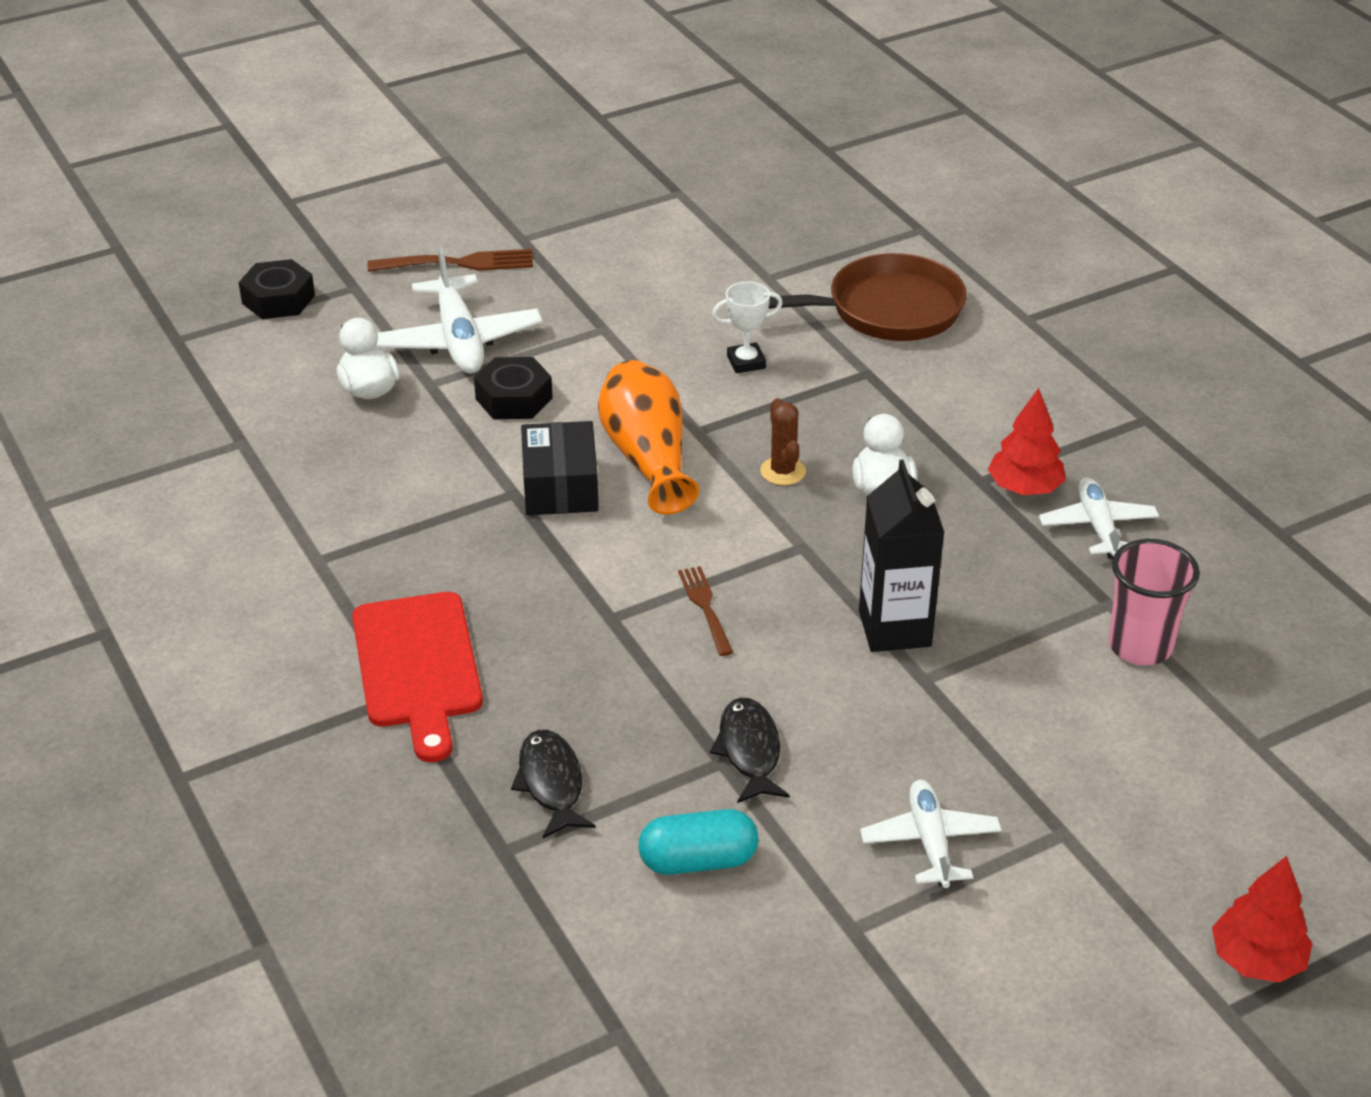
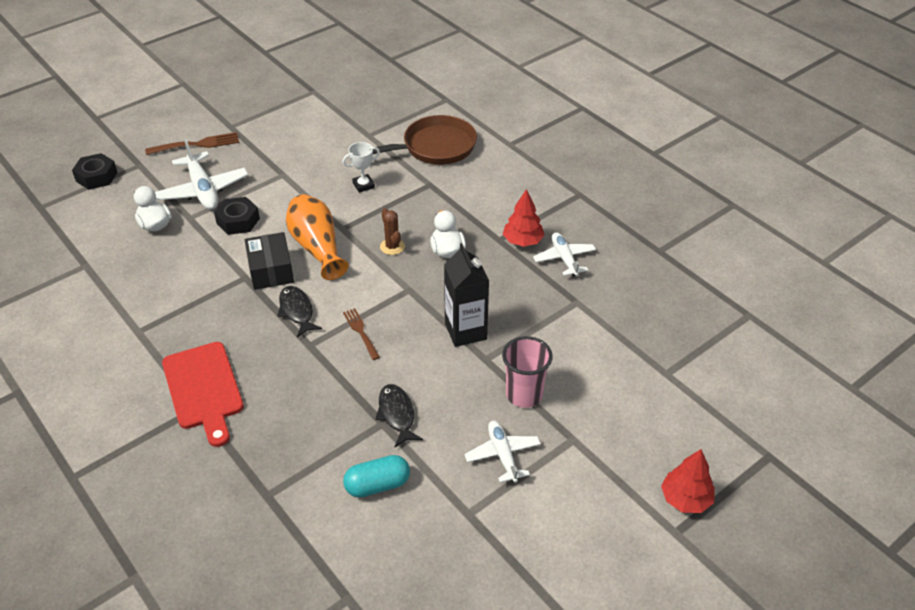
camera: 10 degrees left, 5 degrees up
black fish [511,730,596,839] -> black fish moved to [278,286,322,337]
pink cup [1109,539,1200,666] -> pink cup moved to [502,336,553,408]

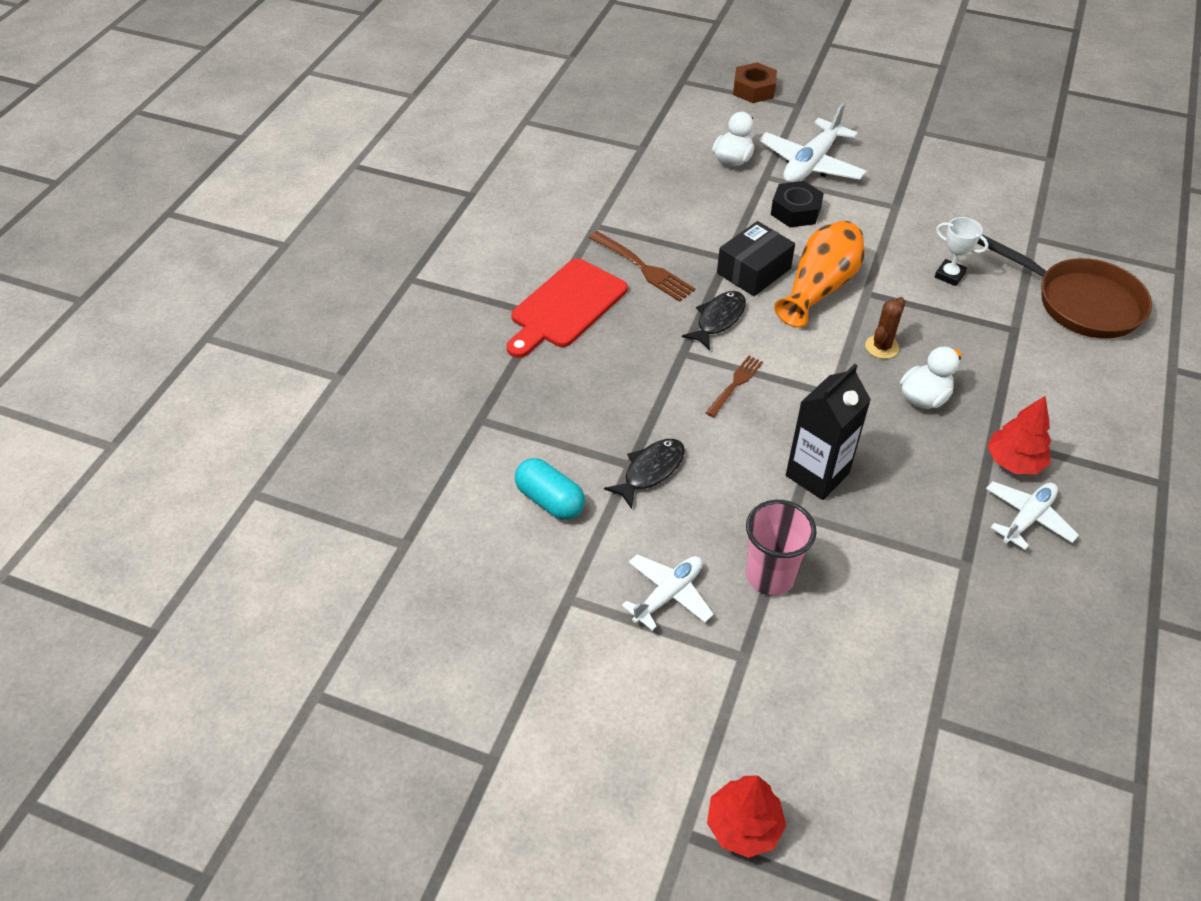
camera: 60 degrees right, 5 degrees up
black nut [72,153,118,190] -> brown nut [733,62,777,103]
brown fork [145,132,239,155] -> brown fork moved to [589,231,695,302]

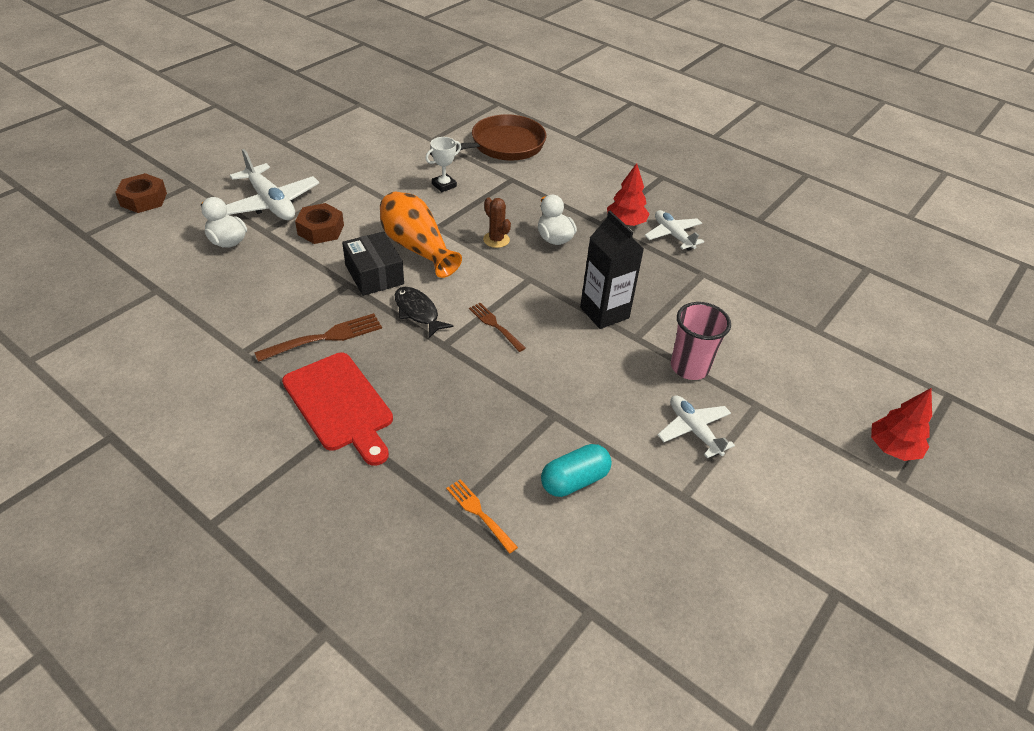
camera: 75 degrees left, 5 degrees down
black fish [604,439,685,509] -> none
black nut [771,181,824,227] -> brown nut [295,203,344,244]
none -> orange fork [446,479,518,554]

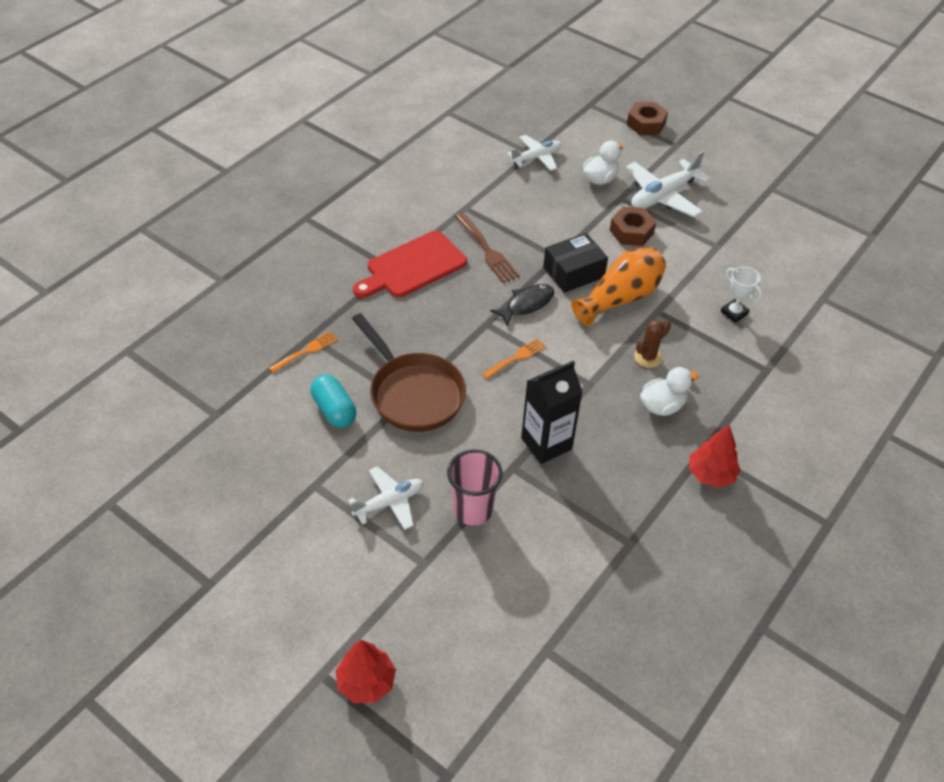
camera: 90 degrees right, 5 degrees up
brown pan [430,114,547,161] -> brown pan moved to [352,313,466,432]
brown fork [469,303,526,352] -> orange fork [482,338,546,379]
white plane [645,210,704,251] -> white plane moved to [507,135,561,171]

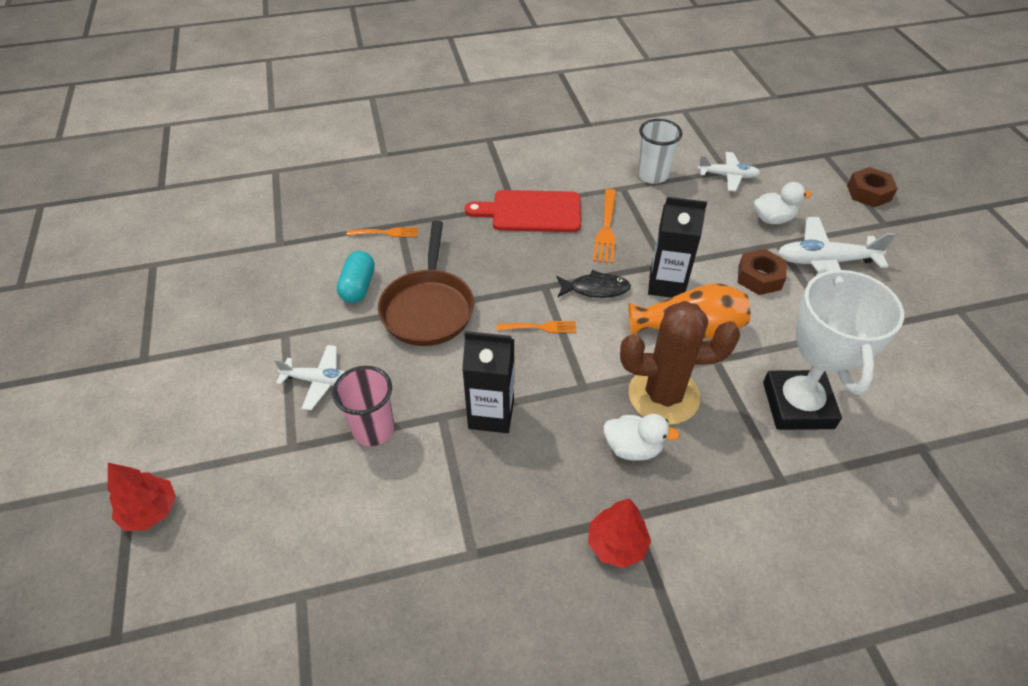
camera: 40 degrees right, 0 degrees up
brown fork [455,213,520,283] -> orange fork [593,189,616,263]
black box [543,233,608,293] -> black carton [648,197,707,298]
brown cactus [634,320,671,368] -> brown cactus [620,301,740,425], size x2.23
white trophy [721,266,762,323] -> white trophy [763,266,904,430], size x2.44
none -> white cup [637,119,682,184]

